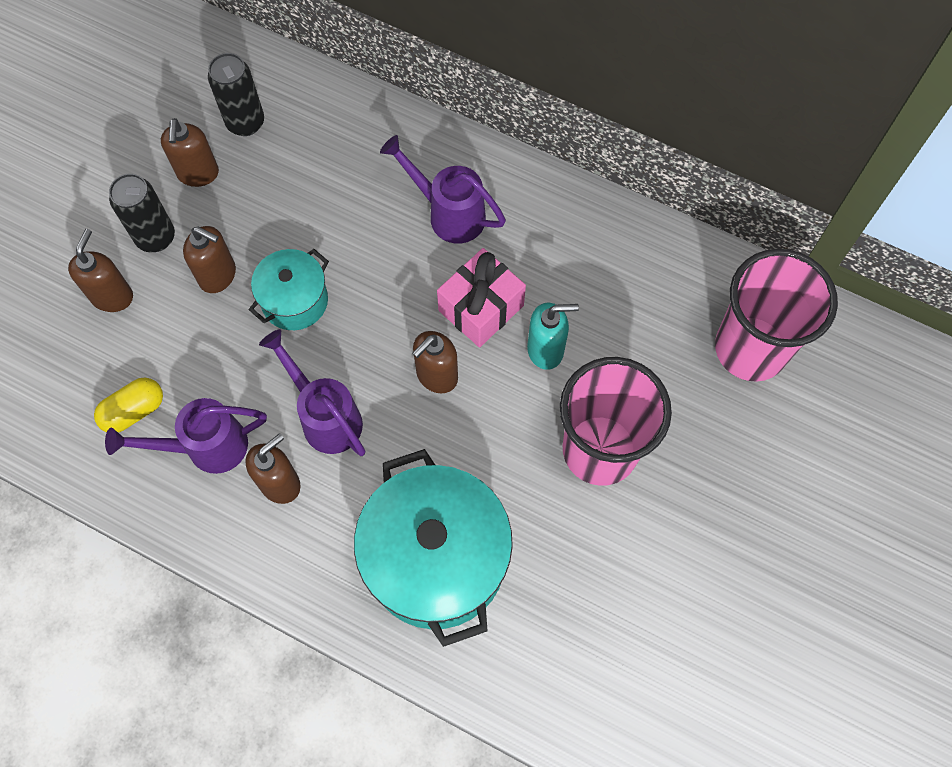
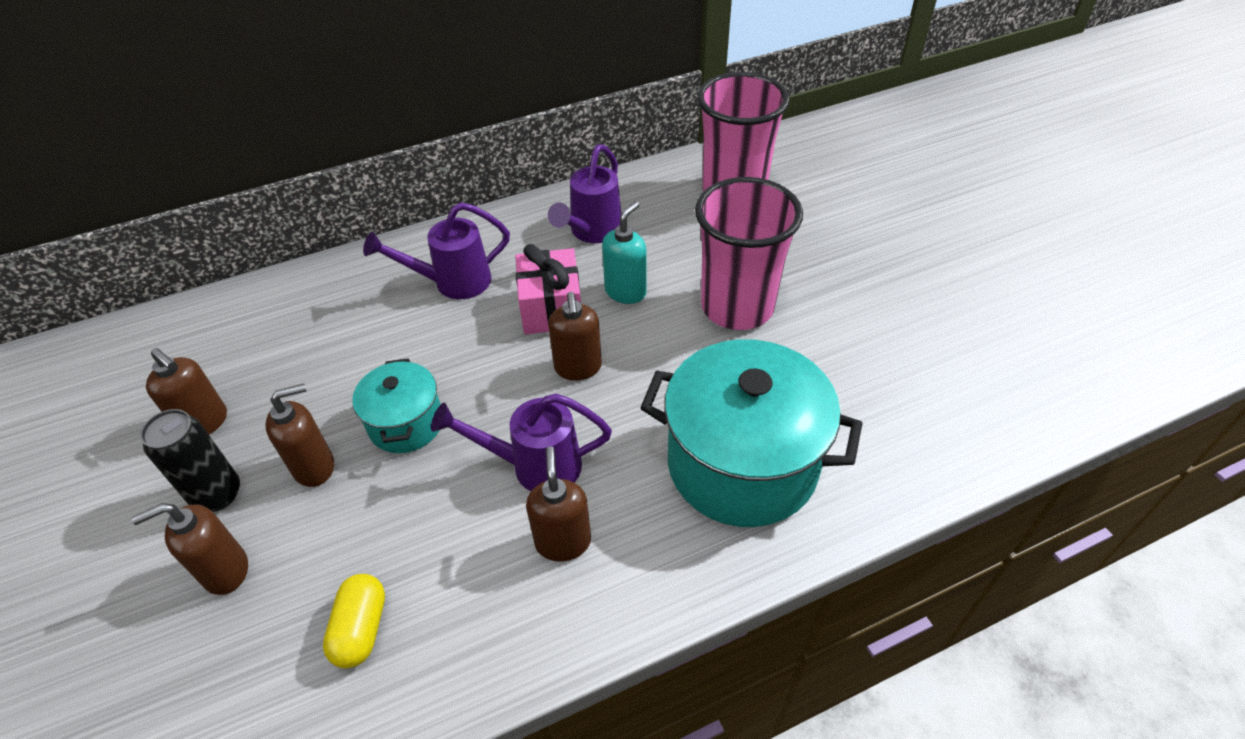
camera: 50 degrees left, 20 degrees down
brown soap dispenser [68,229,133,312] -> brown soap dispenser turned 75 degrees counterclockwise [131,503,248,595]
purple watering can [105,398,267,474] -> purple watering can moved to [548,144,621,243]
black can [208,53,264,136] -> none

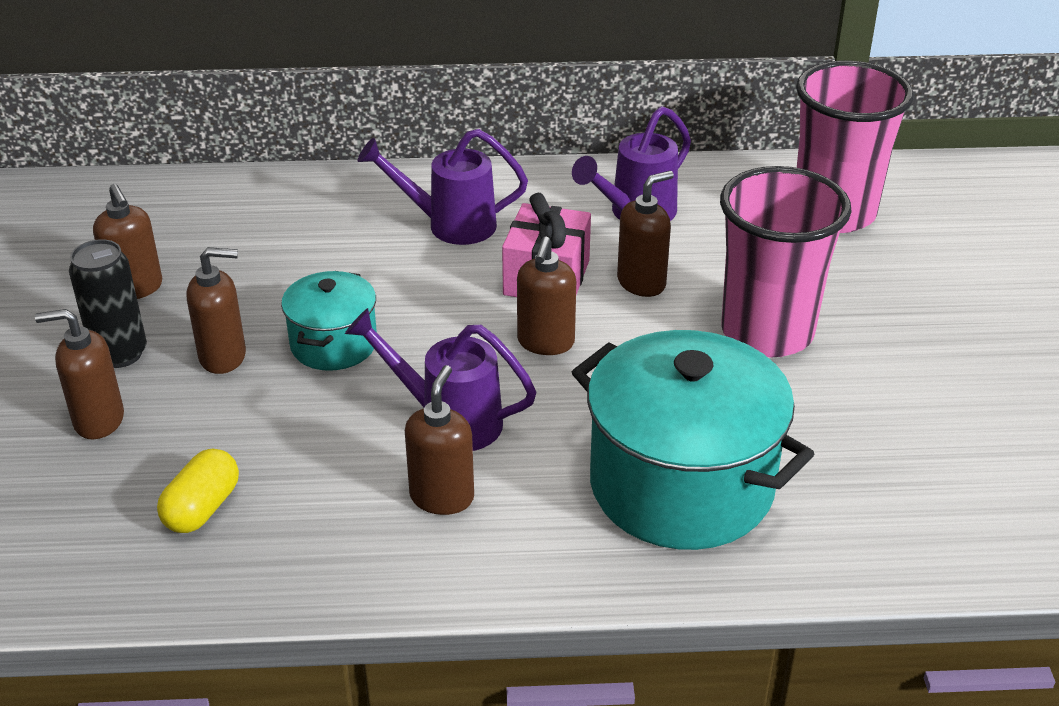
camera: 20 degrees right, 10 degrees down
turquoise soap dispenser [602,201,647,304] -> brown soap dispenser [617,171,674,297]

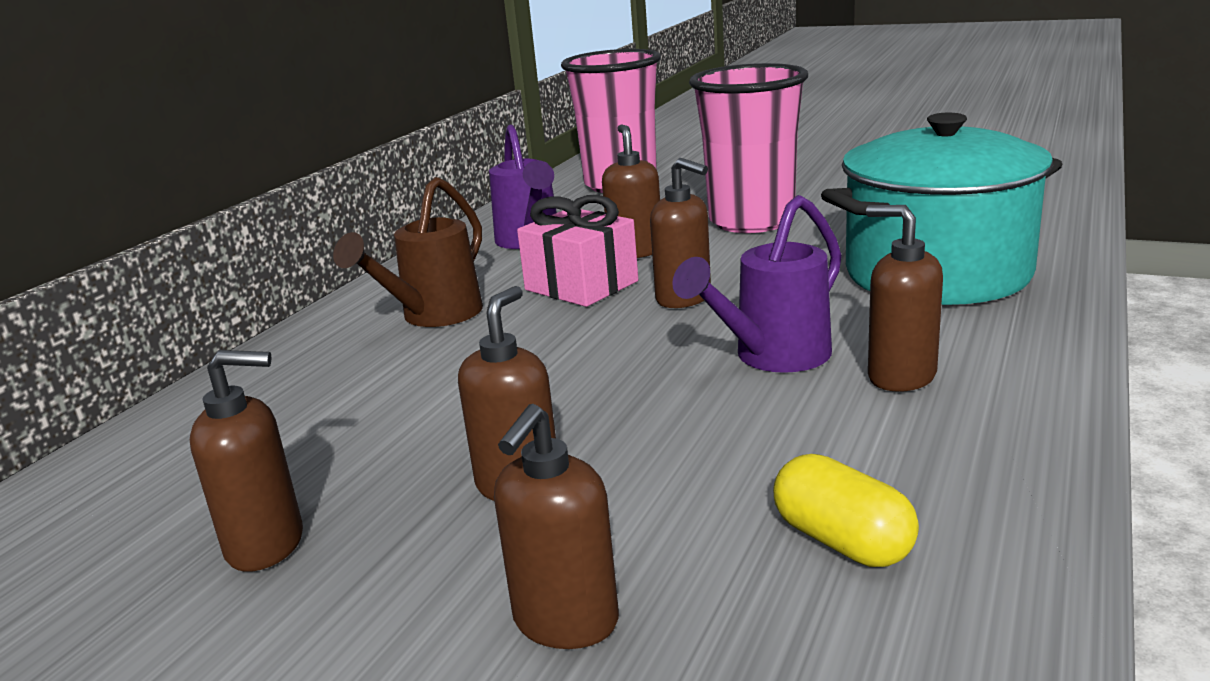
camera: 60 degrees left, 15 degrees down
black can [69,239,147,368] -> none
turquoise pot [281,271,377,371] -> none
purple watering can [358,129,528,245] -> brown watering can [333,177,483,327]

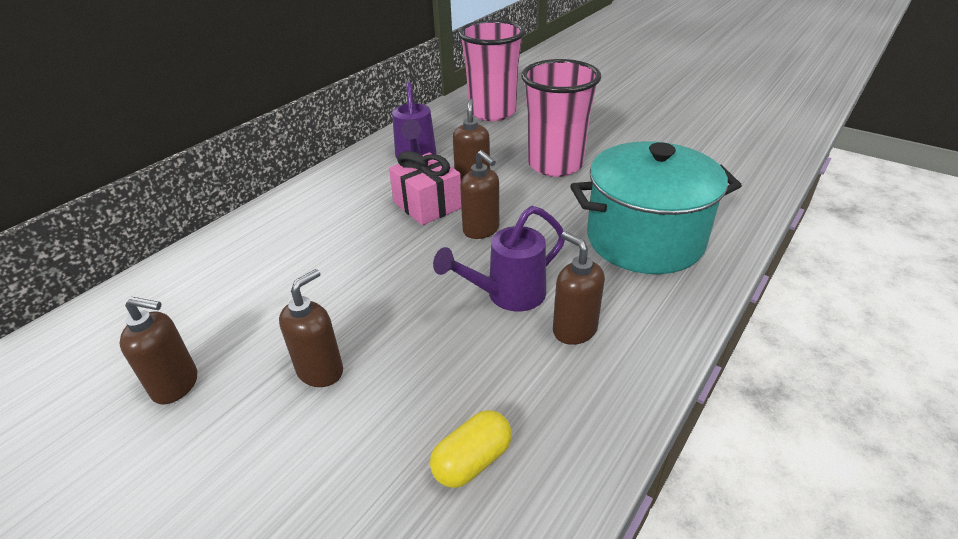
camera: 10 degrees right, 15 degrees up
brown watering can [333,177,483,327] -> none
brown soap dispenser [494,404,619,649] -> none
yellow capsule [773,454,919,567] -> yellow capsule turned 75 degrees clockwise [430,410,512,488]

